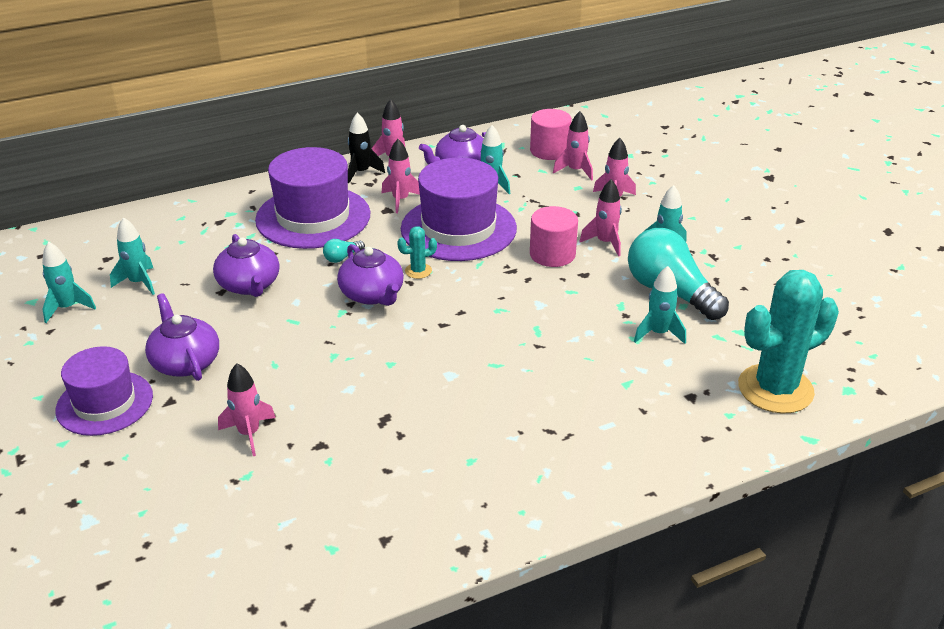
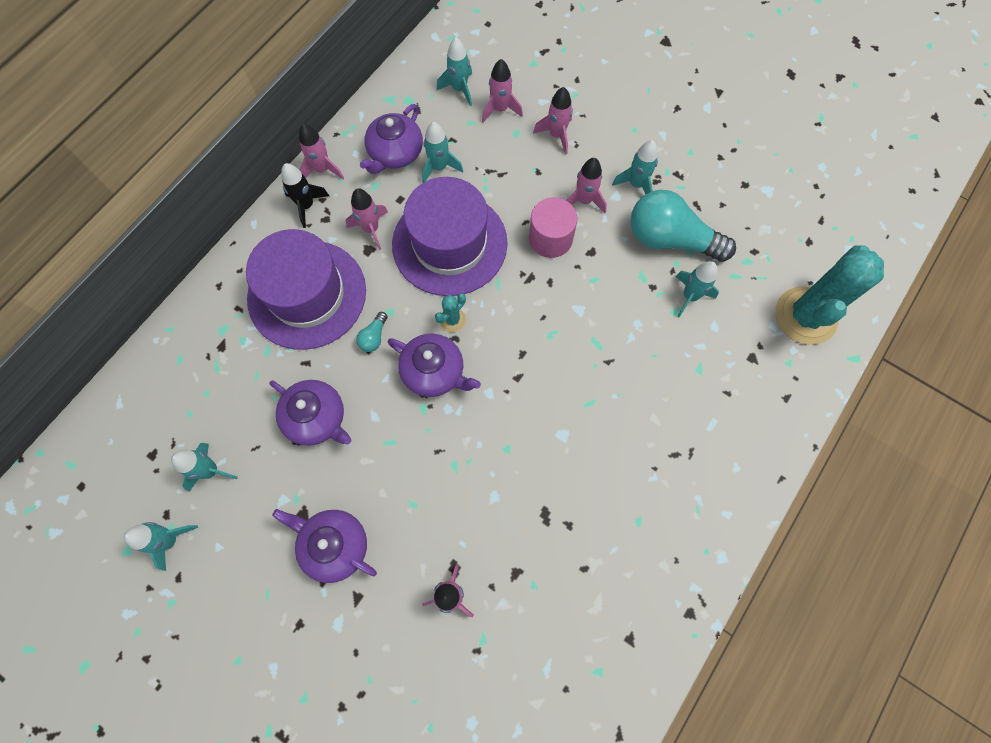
camera: 30 degrees left, 35 degrees up
purple hat [55,346,153,436] -> none
pink cylinder [530,109,572,160] -> turquoise rocket [437,38,472,107]

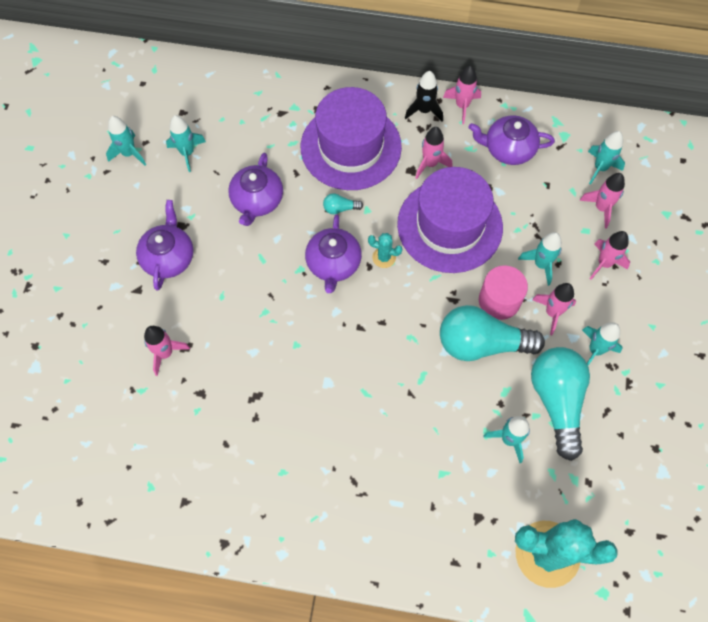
camera: 65 degrees right, 5 degrees down
turquoise rocket [422,122,463,183] -> turquoise rocket moved to [518,232,562,286]
none -> turquoise light bulb [440,305,545,361]

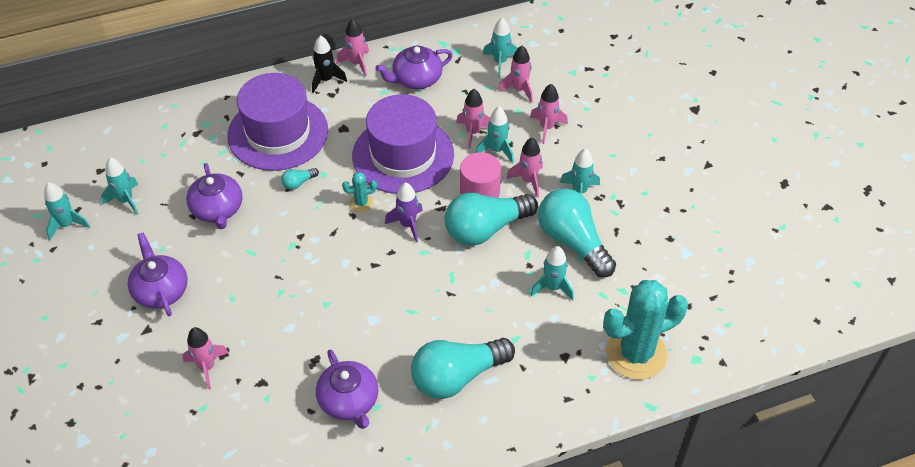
camera: 30 degrees left, 15 degrees down
purple teapot [305,214,362,293] -> purple teapot moved to [316,349,379,429]
pink rocket [416,127,453,179] -> pink rocket moved to [456,89,490,149]
none -> purple rocket [385,182,423,242]
none -> turquoise light bulb [411,338,515,399]

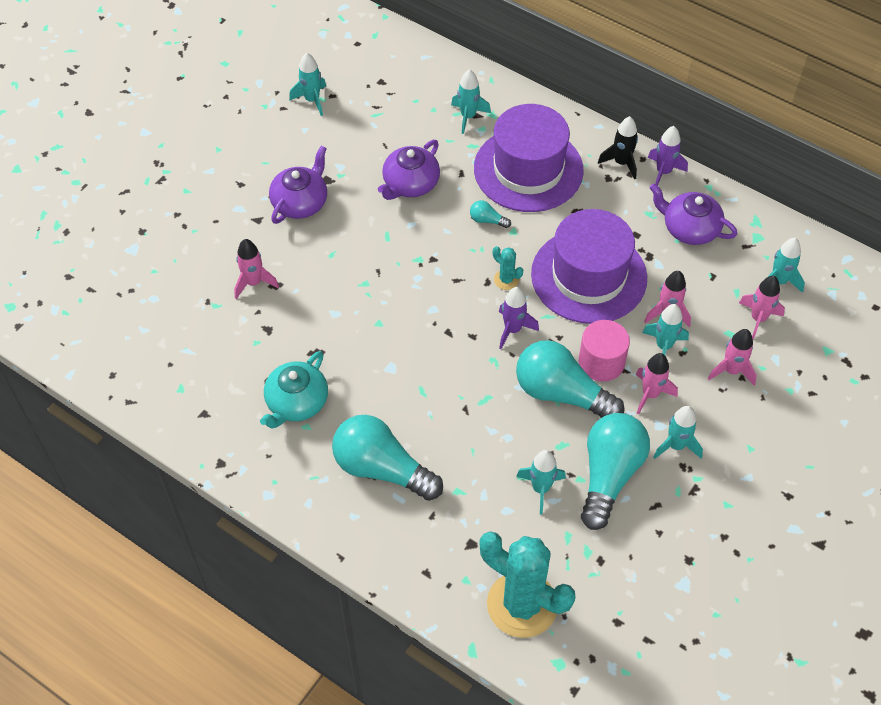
camera: 55 degrees right, 5 degrees up
turquoise rocket [101,158,139,215] -> turquoise rocket moved to [451,69,491,134]
purple teapot [316,349,379,429] -> turquoise teapot [260,351,328,428]
pink rocket [336,19,369,77] -> purple rocket [648,126,688,186]

